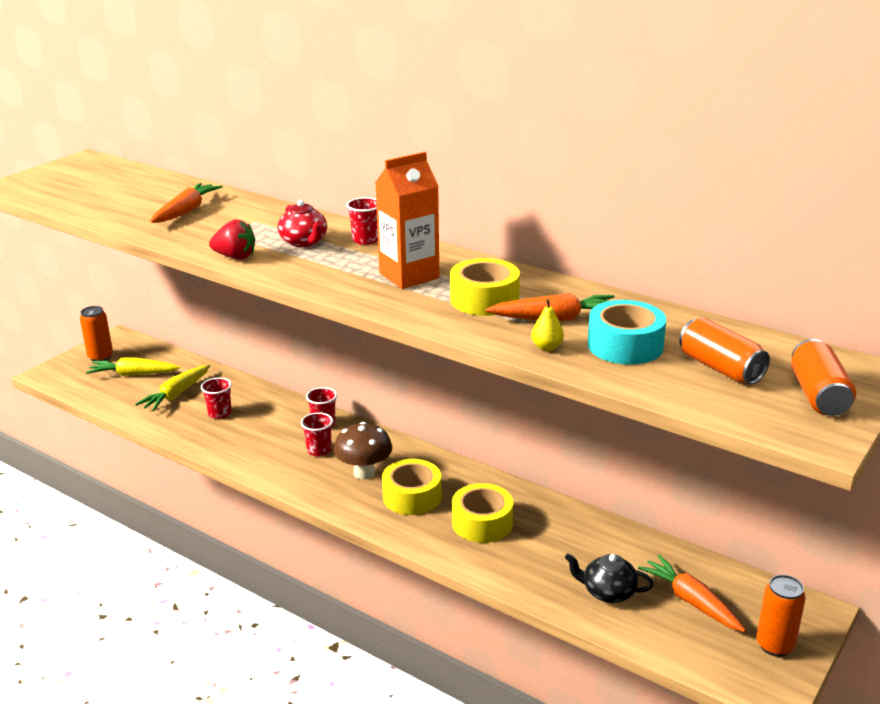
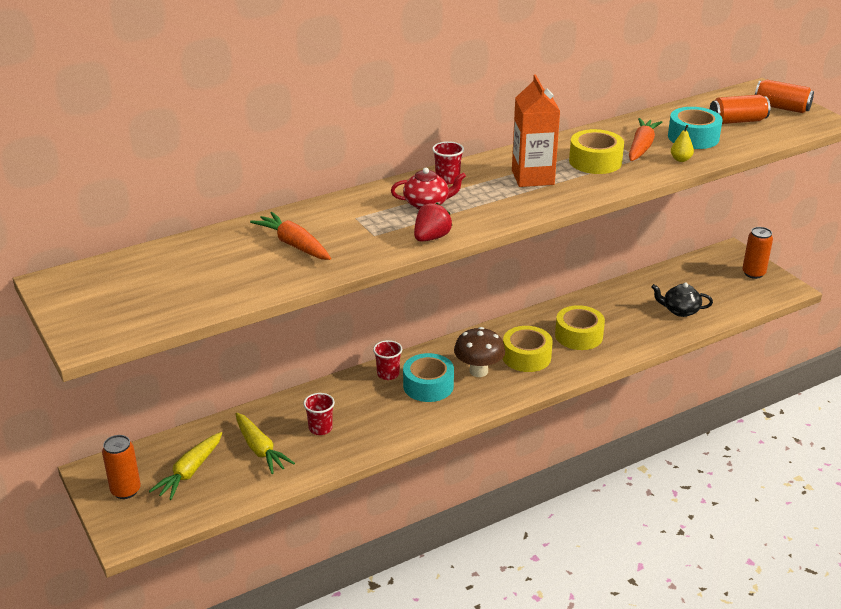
camera: 65 degrees left, 5 degrees up
red cup [301,412,333,456] -> turquoise tape [403,353,454,402]
black teapot [565,553,654,603] -> black teapot turned 60 degrees clockwise [651,283,713,317]
orange carrot [638,555,746,632] -> none

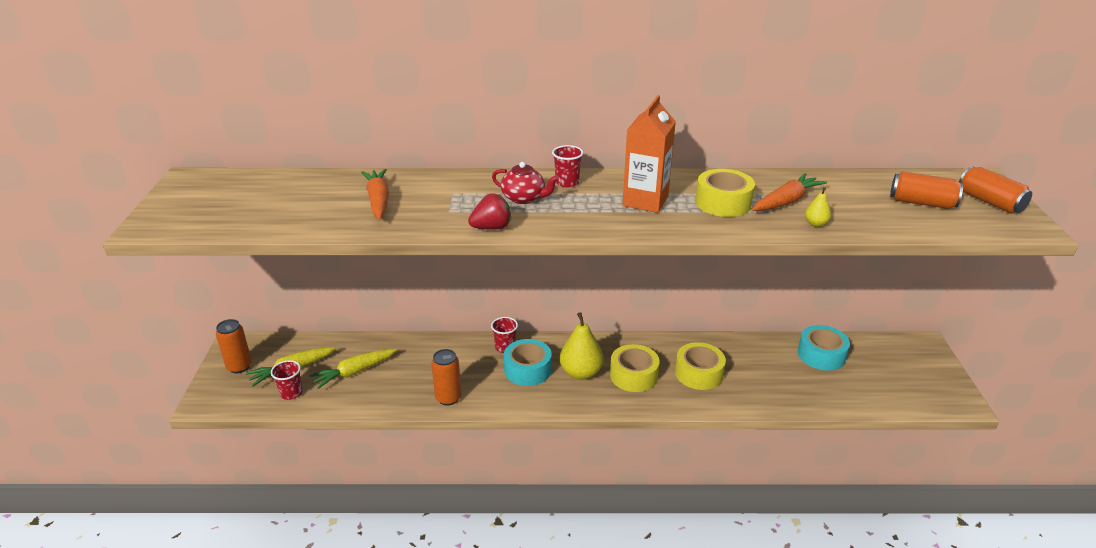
camera: 30 degrees right, 0 degrees up
yellow carrot [235,413,295,474] -> yellow carrot turned 60 degrees clockwise [309,349,397,389]
red cup [303,393,335,435] -> red cup moved to [271,360,303,400]
brown mushroom [454,327,505,377] -> yellow pear [560,312,603,380]
black teapot [651,283,713,317] -> none
turquoise tape [668,107,723,149] -> turquoise tape moved to [798,325,850,371]
orange can [742,227,773,279] -> orange can moved to [431,349,461,406]

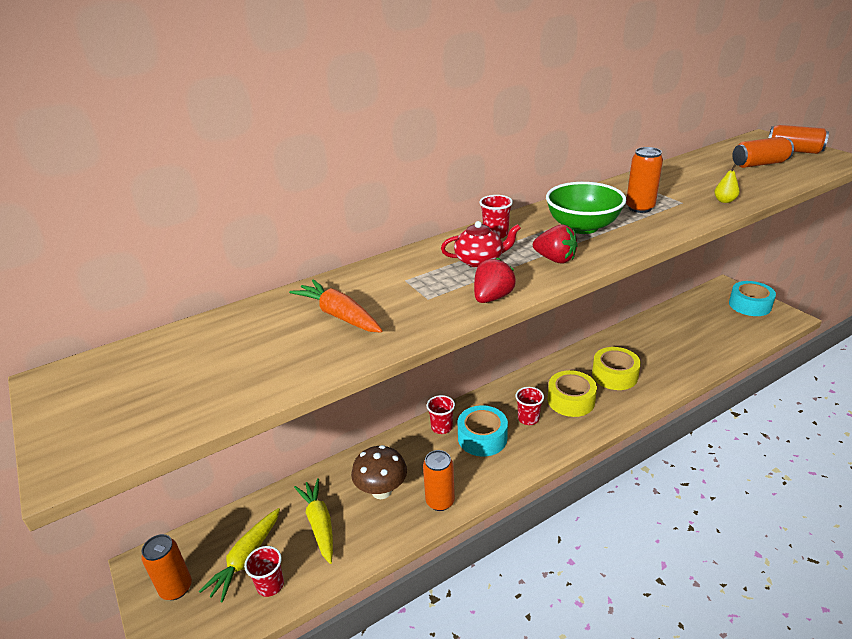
camera: 30 degrees left, 0 degrees up
yellow carrot [309,349,397,389] -> yellow carrot turned 135 degrees clockwise [294,478,333,564]
yellow pear [560,312,603,380] -> red cup [515,387,544,425]
orange carton [623,95,676,213] -> green bowl [546,182,626,234]
yellow tape [695,169,755,217] -> orange can [626,147,663,213]
orange carrot [752,173,827,211] -> none
turquoise tape [798,325,850,371] -> turquoise tape moved to [729,281,776,316]
none -> brown mushroom [351,445,407,499]
none -> red strawberry [533,224,578,263]

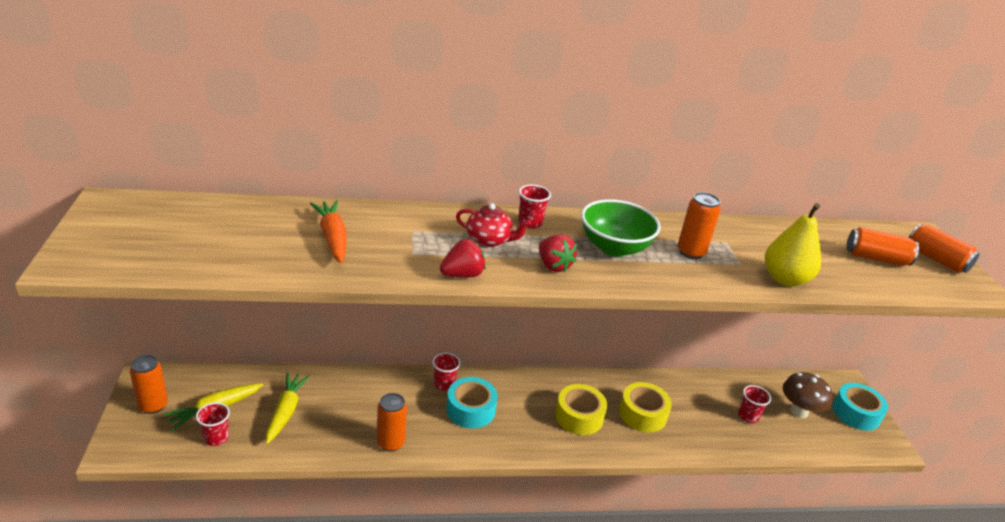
camera: 20 degrees right, 0 degrees up
brown mushroom [351,445,407,499] -> brown mushroom moved to [783,372,833,418]
red cup [515,387,544,425] -> red cup moved to [738,385,771,423]
yellow pear [714,164,740,203] -> yellow pear [765,203,821,287], size x2.11

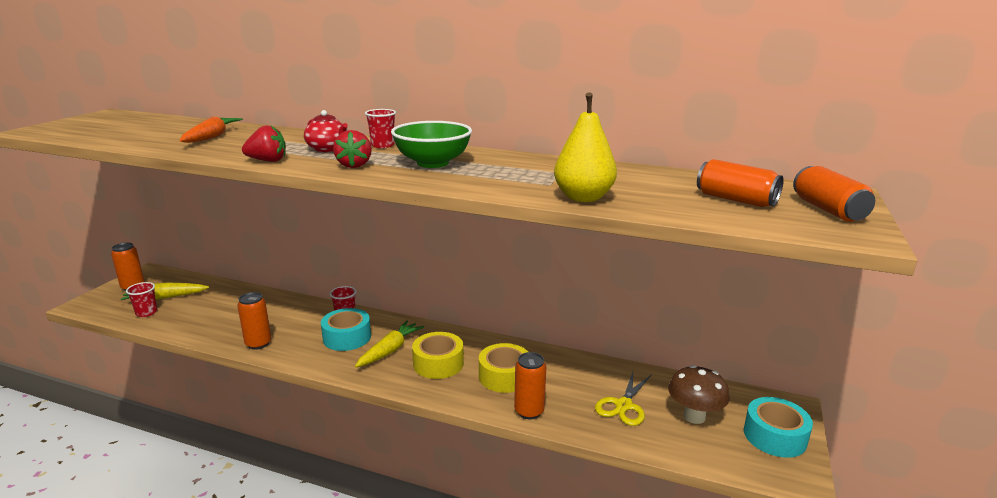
camera: 30 degrees right, 10 degrees down
yellow carrot [266,373,310,444] -> yellow carrot moved to [355,320,424,367]
orange can [678,192,721,259] -> orange can moved to [514,352,546,419]
red cup [738,385,771,423] -> yellow scissors [595,372,652,426]

